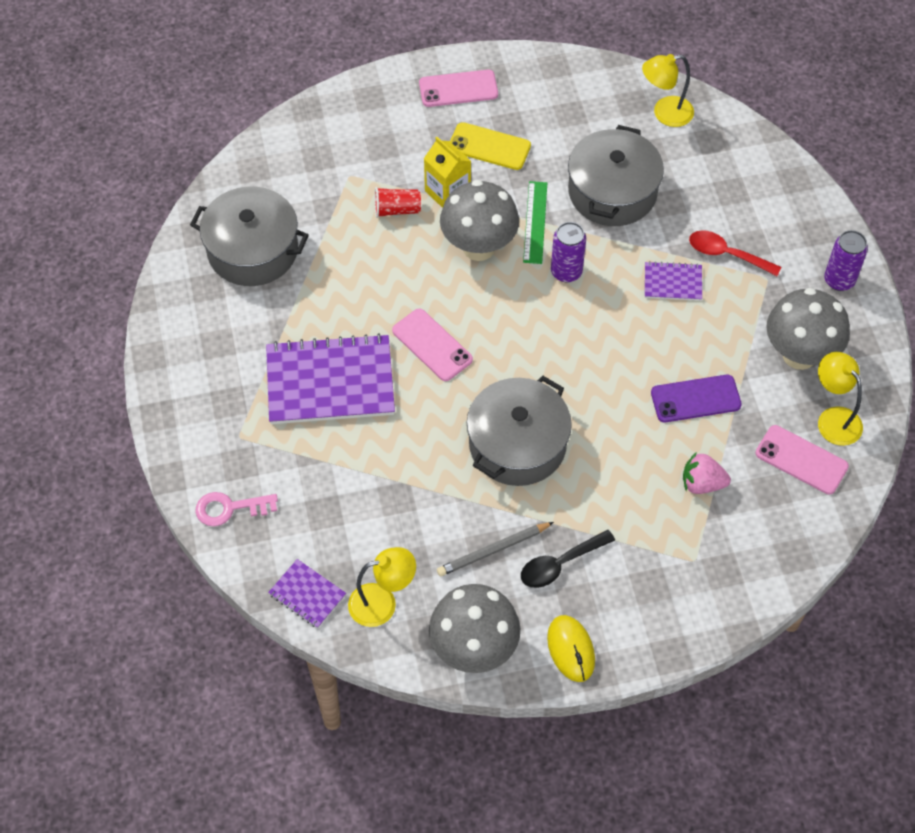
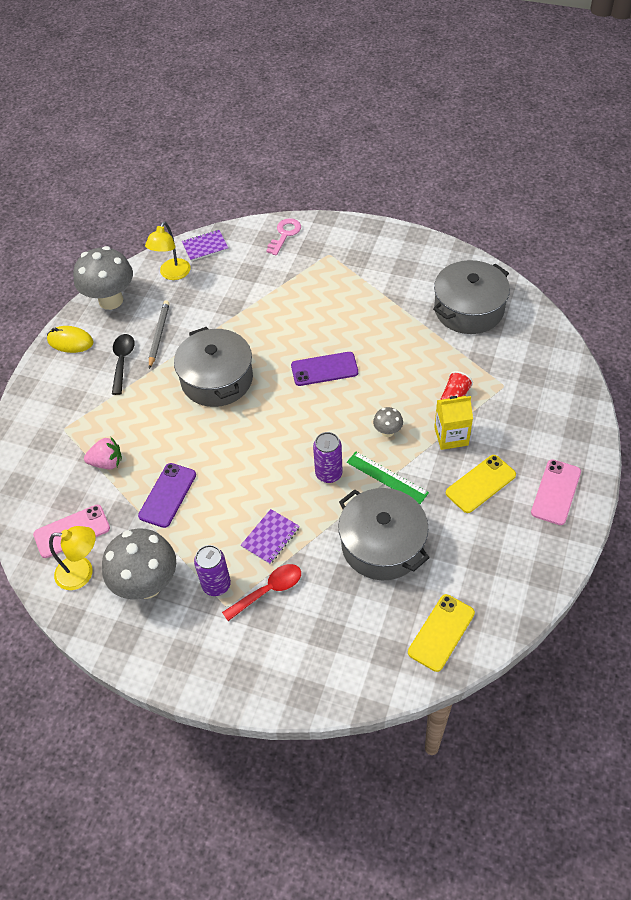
camera: 125 degrees right, 5 degrees down
purple notebook [266,333,395,424] -> none
pink phone [392,308,473,381] -> purple phone [291,352,358,386]
grey mushroom [440,180,519,261] -> grey mushroom [373,407,403,437], size x0.45
yellow lamp [642,54,694,127] -> yellow phone [408,594,475,672]
pink strawberry [683,452,731,494] -> pink strawberry turned 45 degrees clockwise [84,437,122,469]
purple can [824,230,868,291] -> purple can moved to [194,545,231,596]

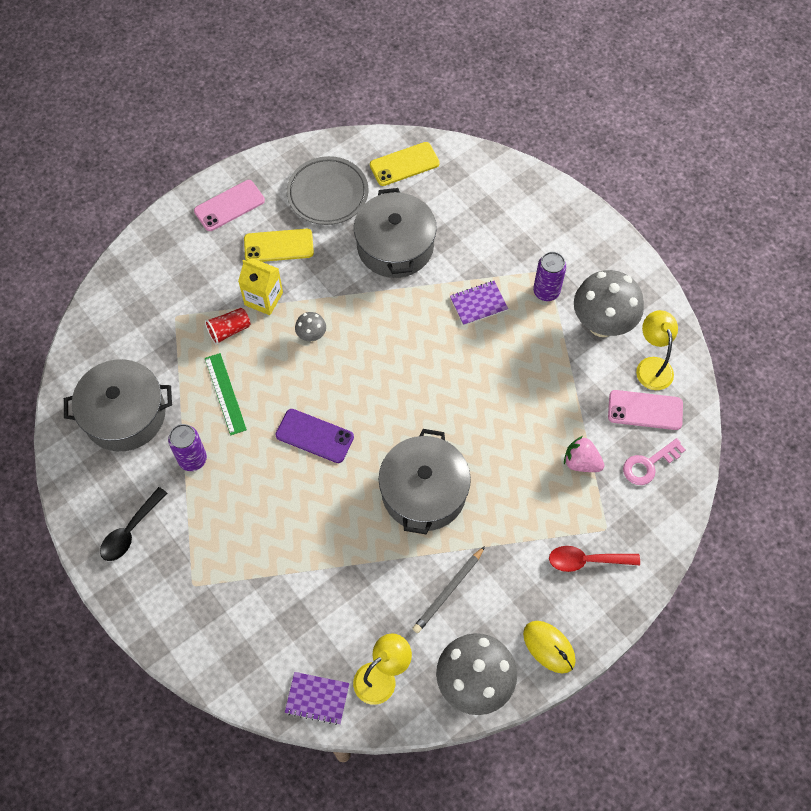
camera: 150 degrees left, 10 degrees up
yellow lamp [49,526,96,590] -> yellow lamp turned 45 degrees clockwise [636,310,678,390]
black spoon [112,334,135,395] -> black spoon moved to [100,487,167,561]
purple phone [138,463,196,528] -> none
red spoon [222,564,301,621] -> red spoon moved to [549,546,640,572]
pink key [266,218,301,256] -> pink key moved to [623,438,686,485]
purple can [313,432,343,483] -> purple can moved to [168,424,207,471]
green ruler [347,452,429,504] -> green ruler moved to [205,353,247,435]
none -> grey plate [287,156,369,225]

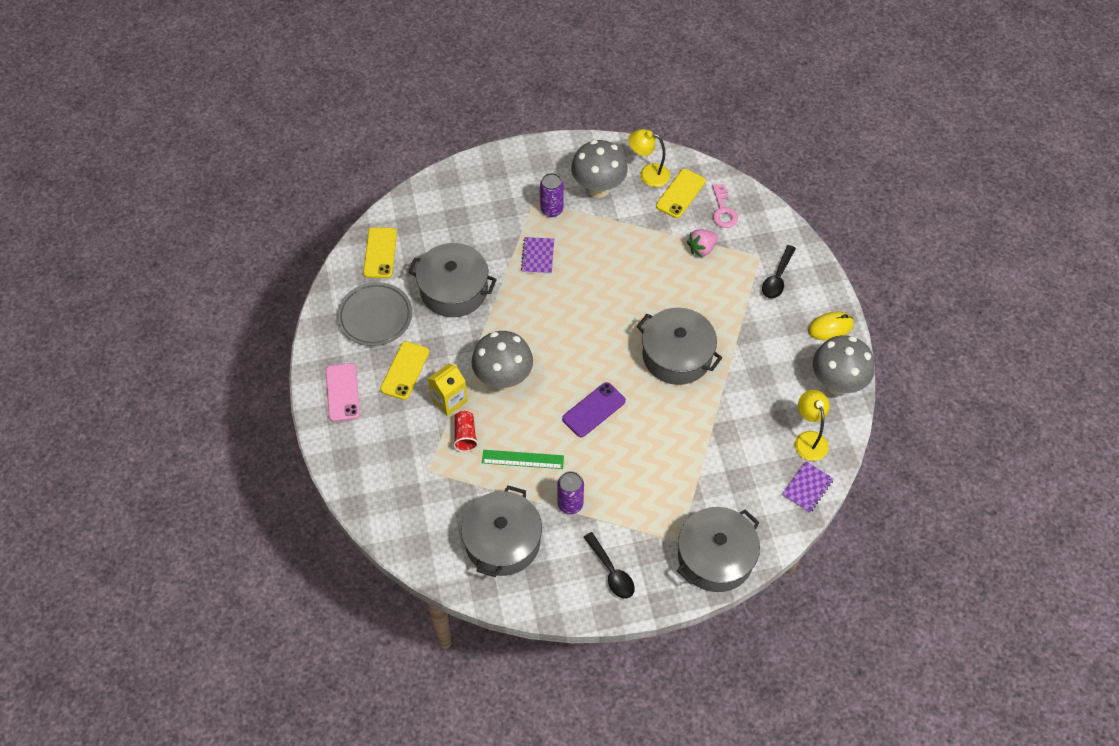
camera: 65 degrees left, 5 degrees down
grey mushroom [295,312,326,342] -> grey mushroom [471,331,533,390], size x2.21
grey pencil [412,546,485,633] -> none
red spoon [549,546,640,572] -> black spoon [762,245,796,299]
pink phone [608,390,683,430] -> yellow phone [656,169,706,218]
none -> grey pot [677,507,760,592]

